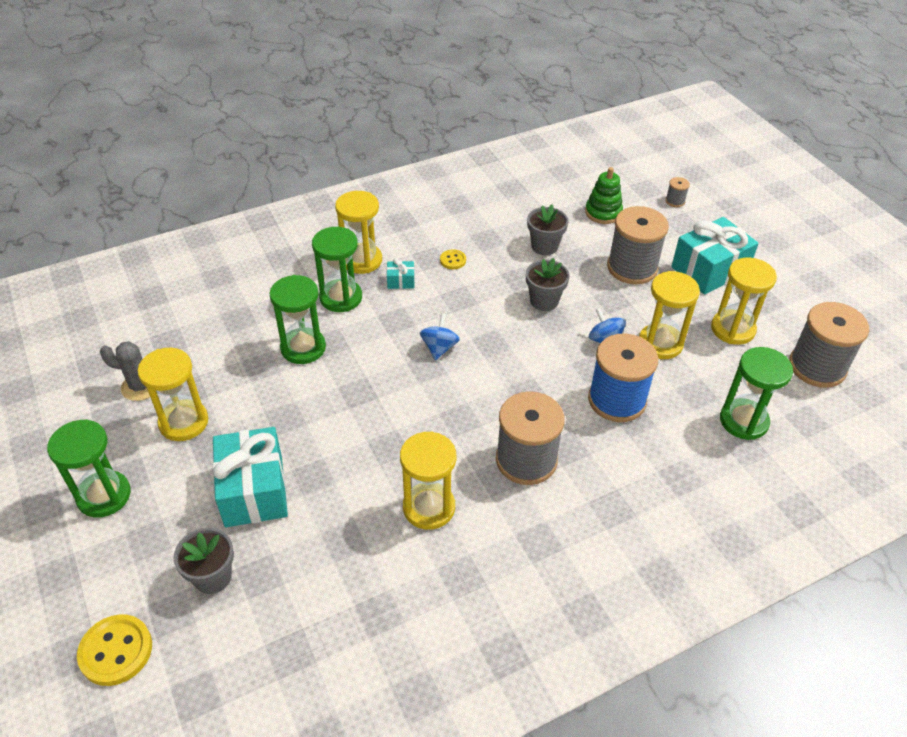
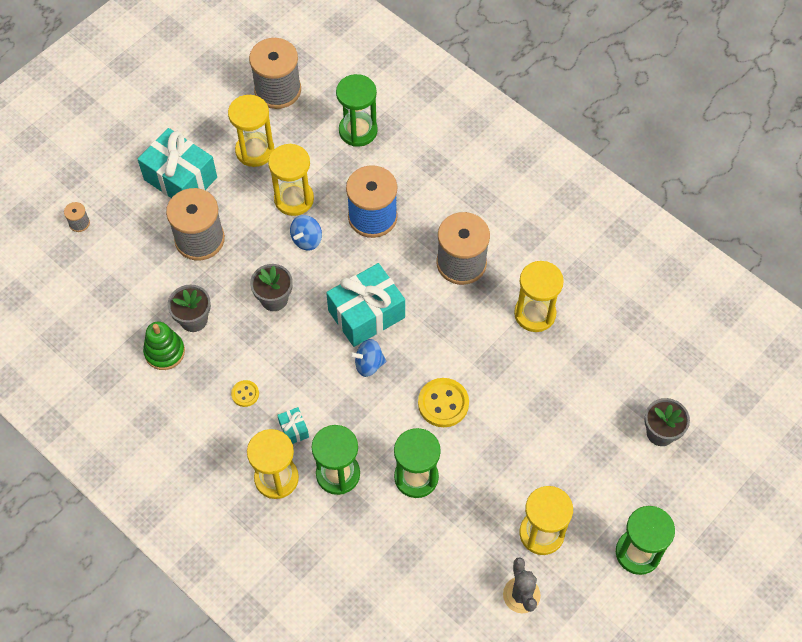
camera: 110 degrees left, 15 degrees up
yellow button [77,614,152,686] -> yellow button moved to [418,378,469,427]
turquoise gift [212,427,288,527] -> turquoise gift moved to [326,263,405,347]
green stacking toy [585,167,623,224] -> green stacking toy moved to [143,321,185,370]

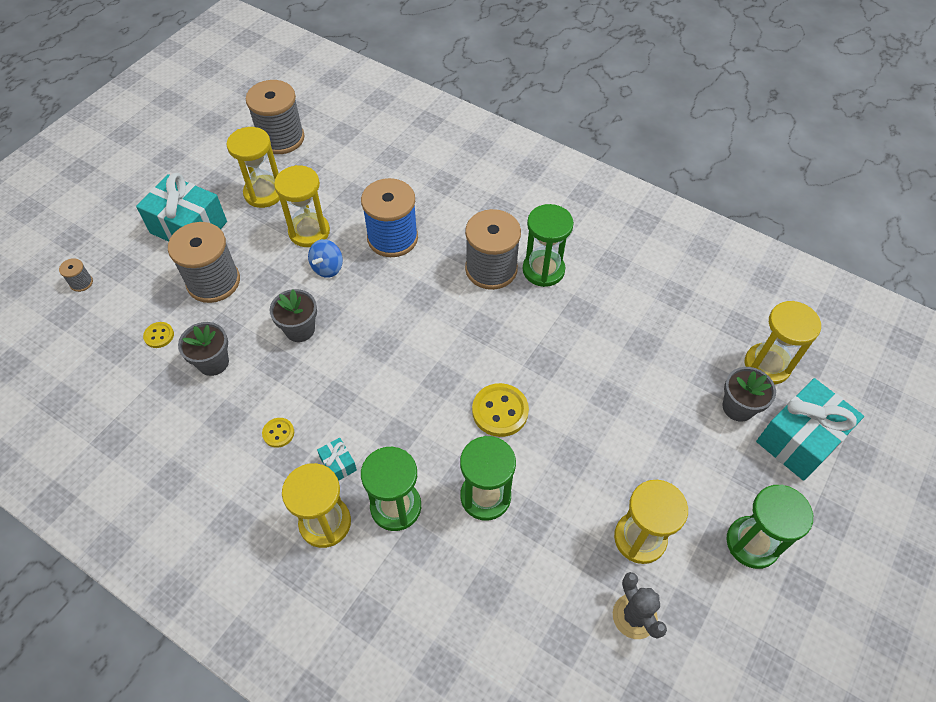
camera: 10 degrees left, 5 degrees down
green stacking toy [143,321,185,370] -> none
turquoise gift [326,263,405,347] -> turquoise gift moved to [756,378,864,481]
green hourglass [336,74,378,147] -> green hourglass moved to [523,204,574,287]
blue spinning top [350,339,386,377] -> none
yellow hourglass [514,261,564,332] -> yellow hourglass moved to [745,301,821,385]
none -> yellow button [143,322,174,348]

